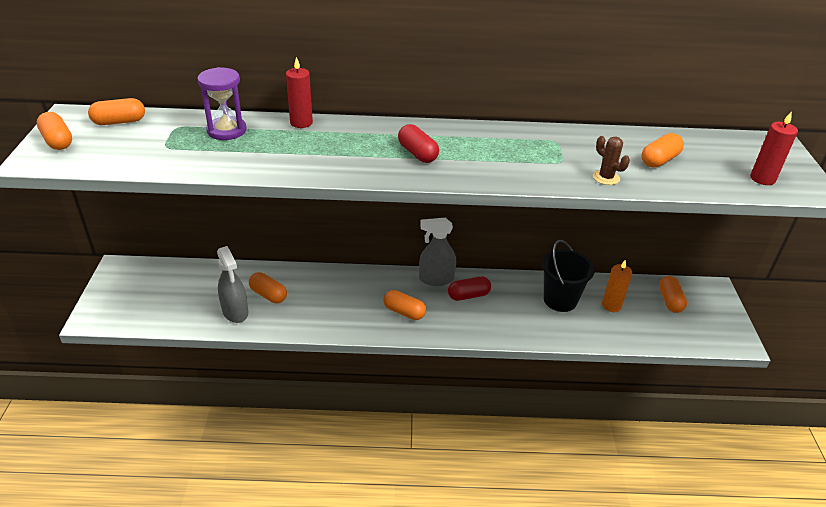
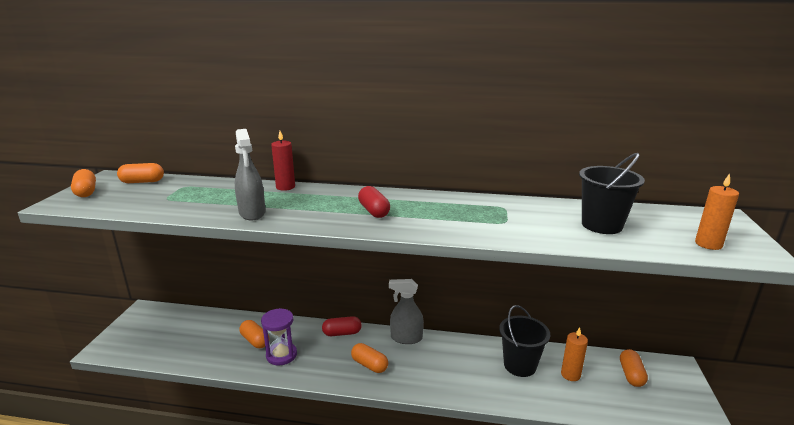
camera: 10 degrees right, 15 degrees down
purple hourglass [197,67,247,140] -> purple hourglass moved to [261,308,297,365]
grey spray bottle [217,246,248,323] -> grey spray bottle moved to [235,129,266,221]
red capsule [448,276,491,301] -> red capsule moved to [322,316,362,336]
brown cactus [593,136,630,185] -> none
orange capsule [641,133,684,168] -> black bucket [579,153,645,234]
red candle [750,111,798,185] -> orange candle [695,173,739,250]

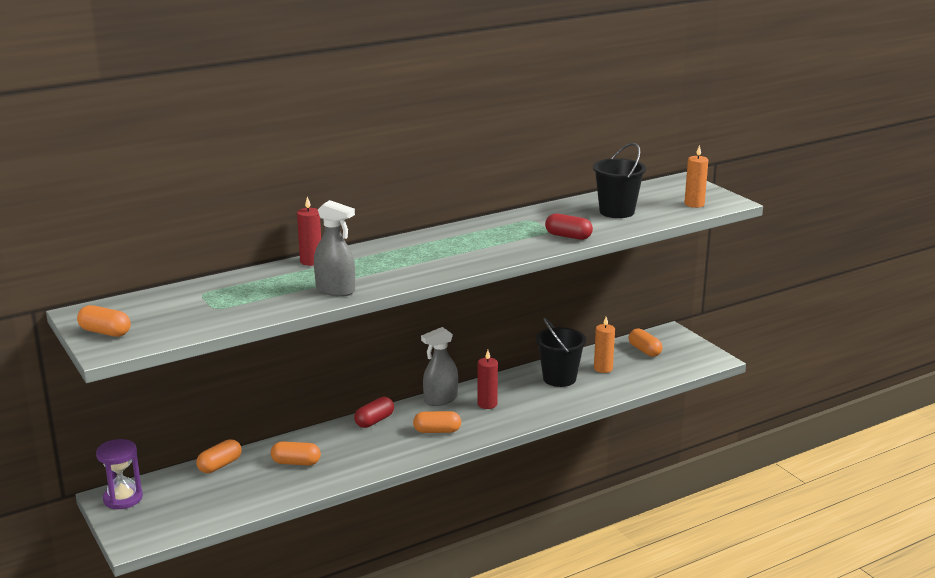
camera: 40 degrees left, 0 degrees up
orange capsule [117,163,164,183] -> orange capsule moved to [196,439,242,473]
purple hourglass [261,308,297,365] -> purple hourglass moved to [96,439,143,509]
red capsule [358,186,390,218] -> red capsule moved to [545,214,593,240]
none -> red candle [477,350,498,409]

